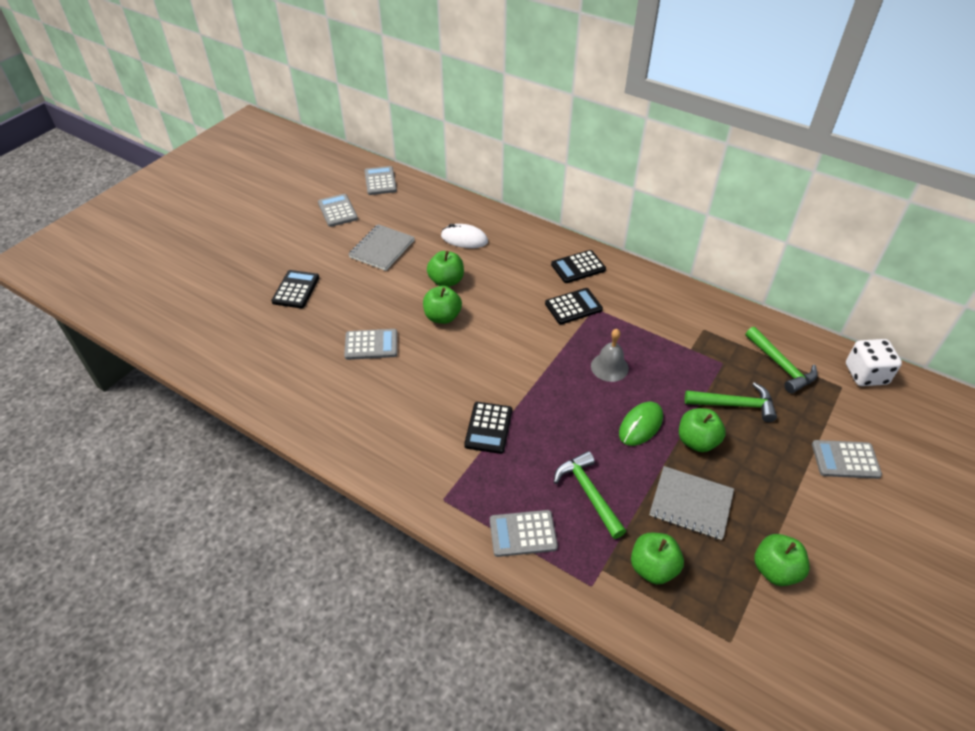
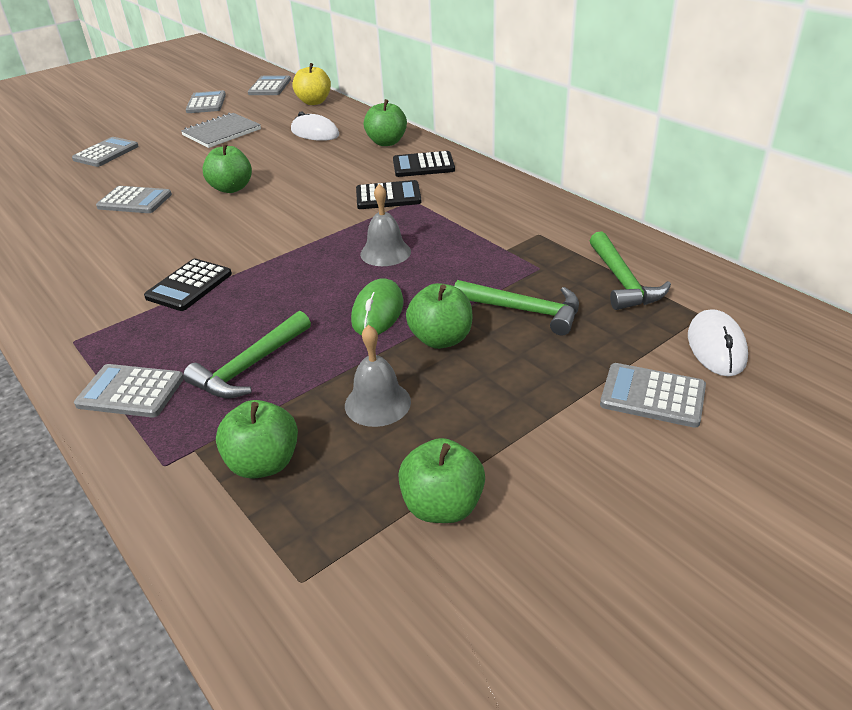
camera: 20 degrees right, 10 degrees down
black calculator [271,270,319,308] -> grey calculator [72,137,139,167]
green apple [427,251,464,287] -> green apple moved to [364,99,407,146]
green hammer [554,451,626,539] -> green hammer turned 135 degrees counterclockwise [183,311,311,399]
green mouse [619,402,663,446] -> green mouse turned 45 degrees counterclockwise [351,278,404,335]
grey notebook [650,466,734,540] -> grey bell [345,325,411,427]
white dice [846,339,902,386] -> none
none -> yellow apple [292,63,331,105]
none -> white mouse [688,309,748,376]

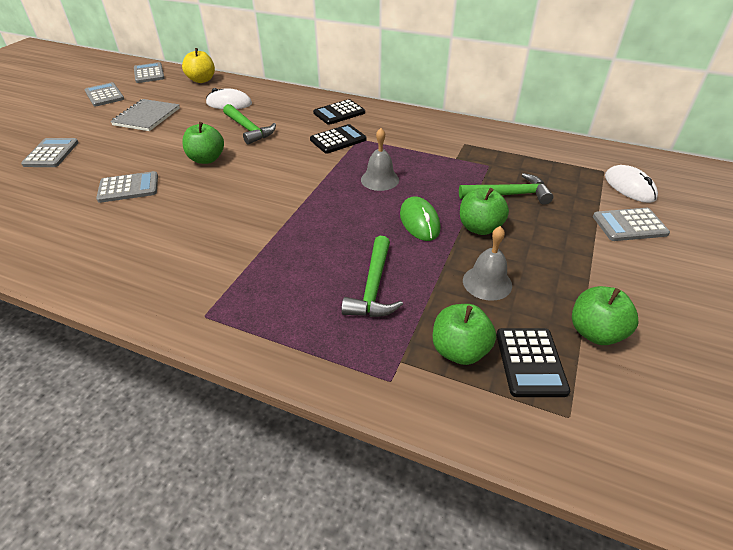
camera: 30 degrees left, 5 degrees up
grey calculator [74,364,184,417] -> none
black calculator [144,259,232,311] -> black calculator moved to [496,328,570,397]
green apple [364,99,407,146] -> none
green hammer [590,231,671,310] -> green hammer moved to [223,104,276,145]

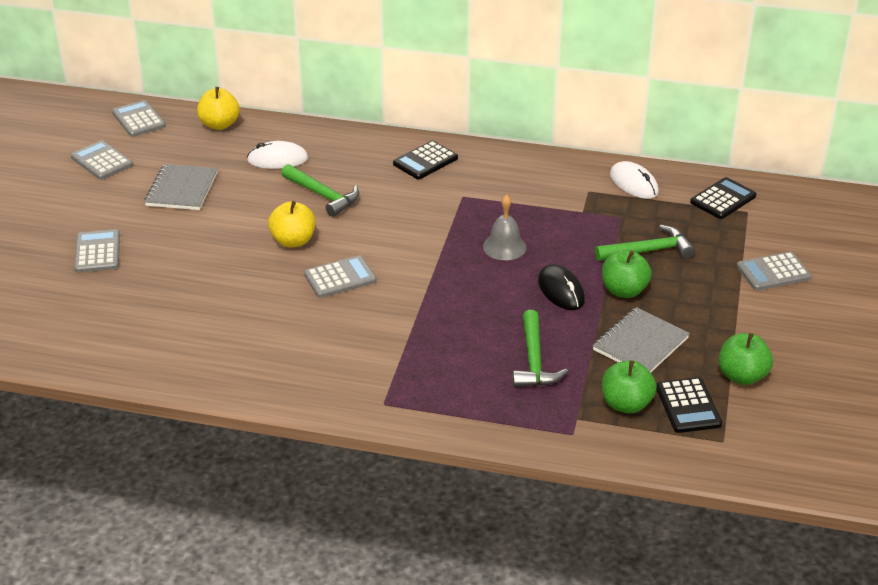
camera: 10 degrees left, 5 degrees down
grey calculator [96,171,158,203] -> grey calculator moved to [304,255,377,298]
green apple [182,122,224,164] -> yellow apple [268,201,316,248]
black calculator [310,124,366,153] -> black calculator moved to [690,177,756,219]
green mouse [400,197,441,241] -> black mouse [538,264,585,310]
grey bell [463,226,512,301] -> grey notebook [593,307,690,373]
white mouse [605,165,658,203] -> white mouse moved to [610,161,659,199]

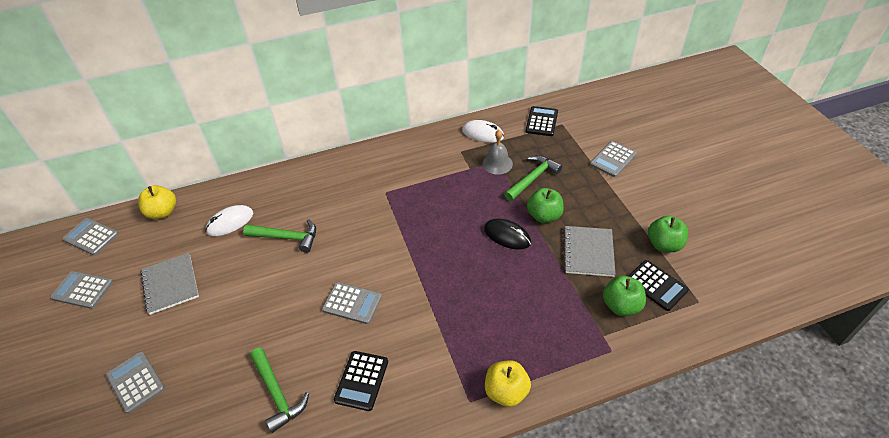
camera: 30 degrees left, 10 degrees up
yellow apple [268,201,316,248] -> yellow apple moved to [485,360,531,407]
grey calculator [304,255,377,298] -> grey calculator turned 75 degrees clockwise [322,282,382,324]
black calculator [393,140,458,179] -> black calculator moved to [334,351,388,411]
grey bell [483,195,526,260] -> grey bell moved to [483,130,513,175]
green hammer [513,310,568,387] -> green hammer moved to [250,347,309,433]

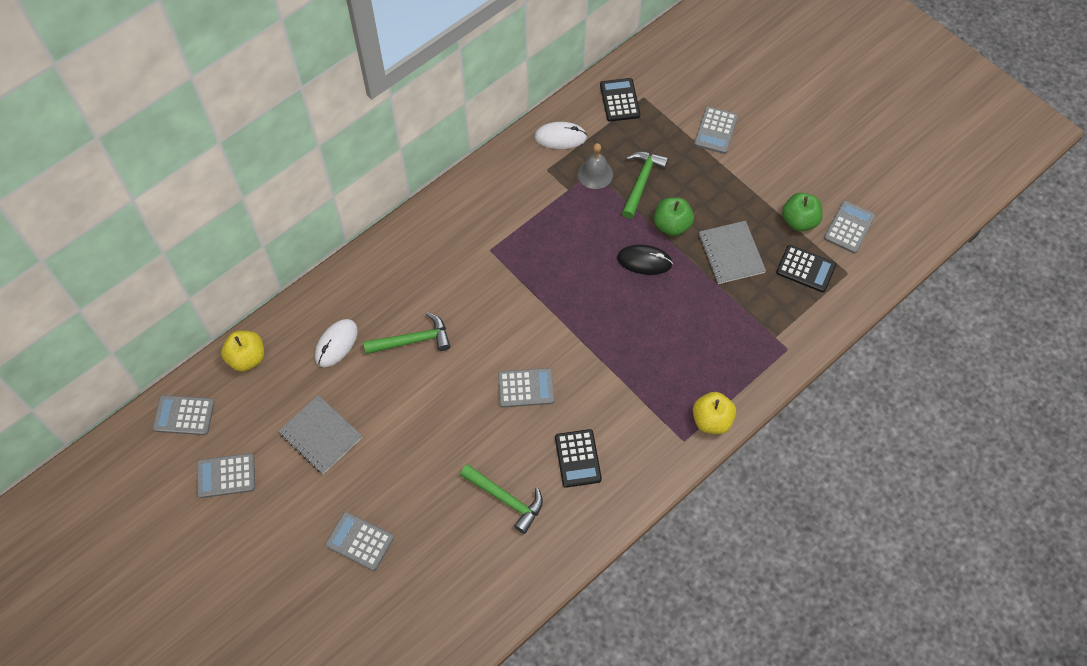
camera: 25 degrees left, 15 degrees up
green apple [603,275,646,316] -> none
none -> grey calculator [824,201,875,253]

